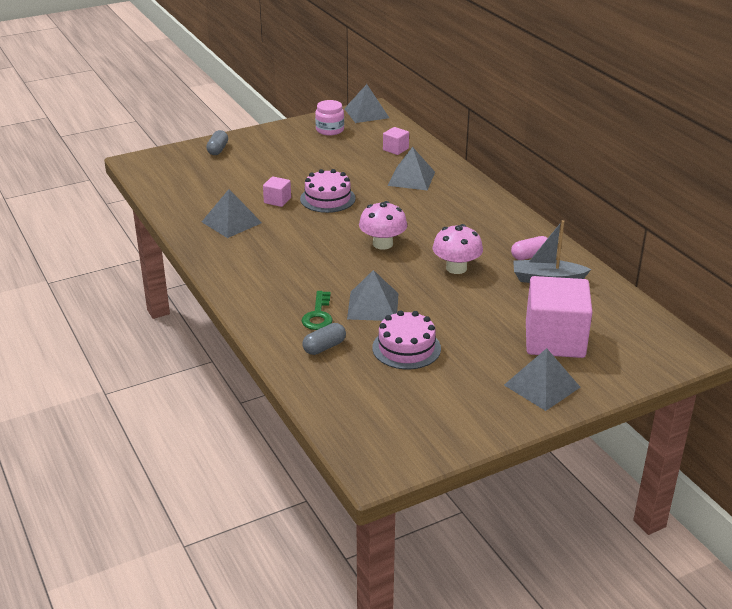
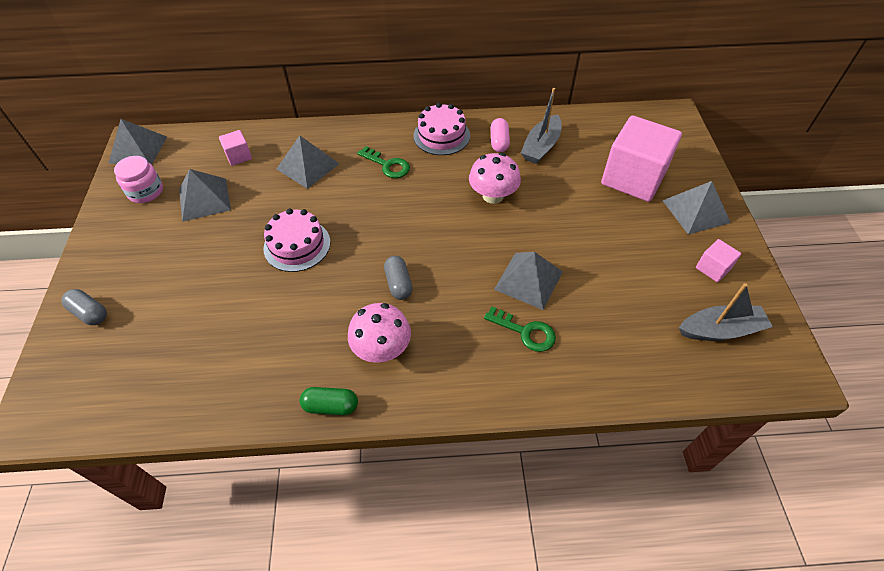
camera: 65 degrees left, 20 degrees up
grey pyramid [202,189,262,238] -> grey pyramid moved to [179,169,231,222]
pink cube [263,176,291,207] -> pink cube moved to [696,239,741,282]
grey capsule [302,323,346,355] -> grey capsule moved to [384,256,412,300]
pink mushroom [359,201,407,250] -> pink mushroom moved to [348,303,411,363]
pink cake [372,310,441,369] -> pink cake moved to [413,103,470,155]
none -> green capsule [300,387,358,415]
none -> green key [357,146,410,178]
none -> grey boat [679,283,773,341]

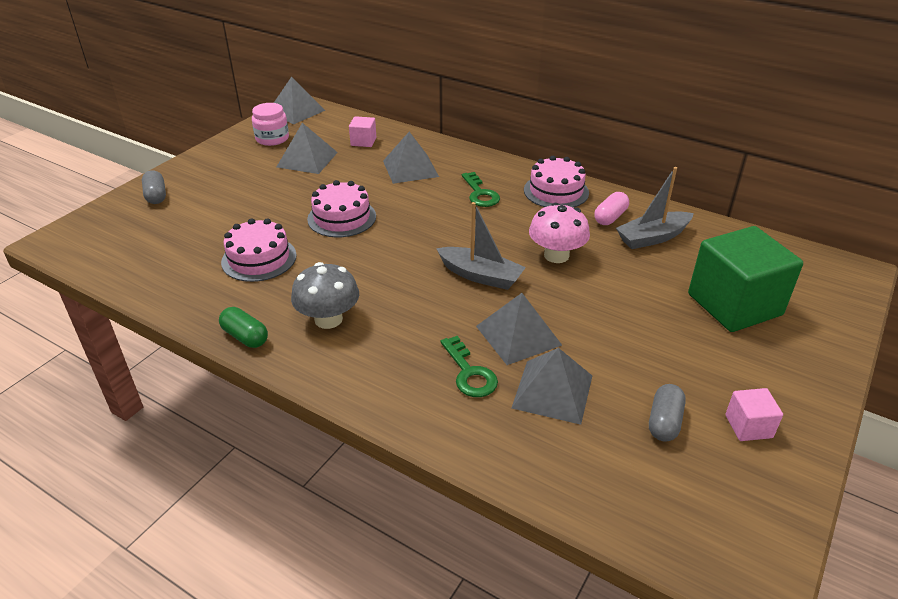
camera: 35 degrees right, 15 degrees down
pink mushroom [348,303,411,363] -> grey mushroom [291,262,359,329]
grey capsule [384,256,412,300] -> grey capsule moved to [649,384,686,441]
pink cube [601,115,682,202] -> green cube [688,226,803,332]
grey pyramid [662,181,731,235] -> grey pyramid moved to [512,348,592,425]
grey boat [679,283,773,341] -> grey boat moved to [436,202,526,290]
none -> pink cake [221,218,297,282]

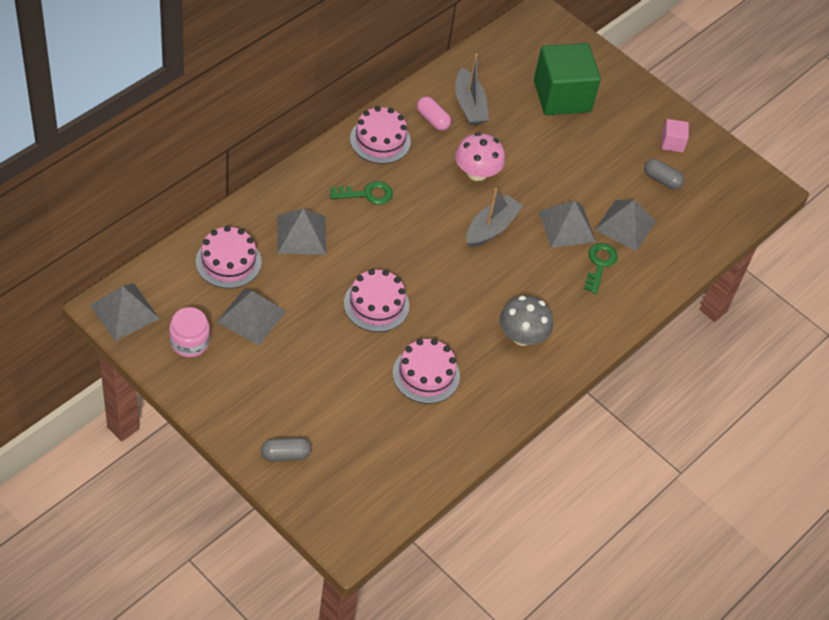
camera: 85 degrees left, 15 degrees up
green capsule [219,307,268,348] -> none
pink cube [349,116,376,147] -> pink cake [196,226,262,288]
green key [440,336,498,397] -> green key turned 60 degrees counterclockwise [584,243,618,294]

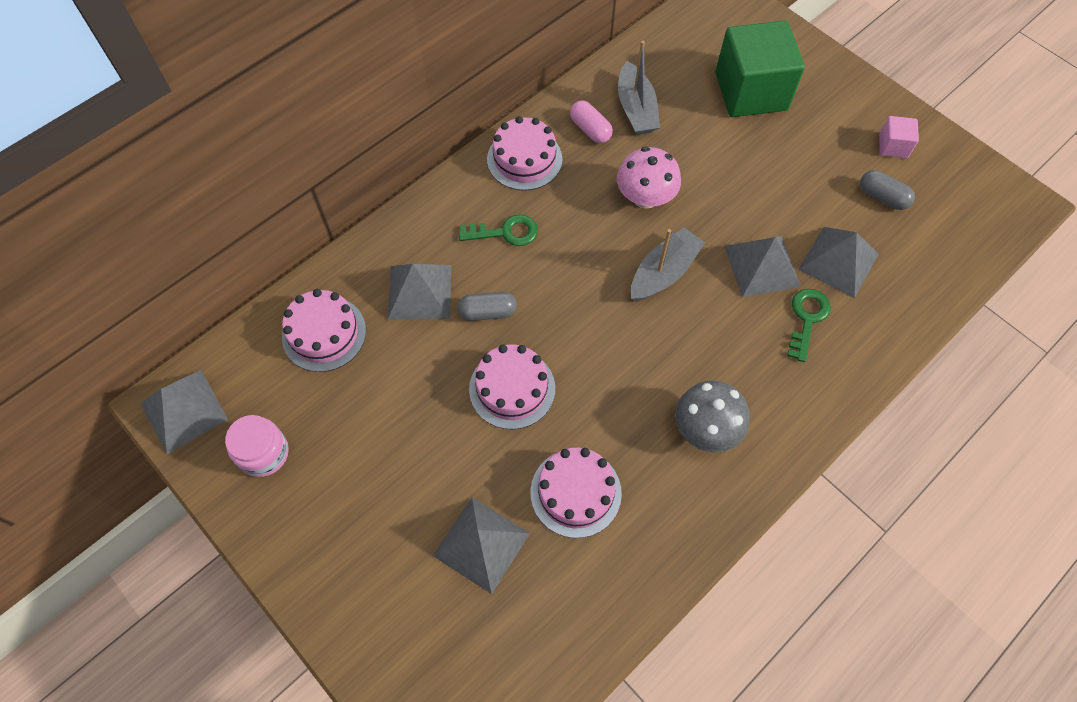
camera: 10 degrees right, 10 degrees up
grey pyramid [217,288,286,346] -> grey pyramid moved to [433,497,530,594]
grey capsule [261,437,311,462] -> grey capsule moved to [457,292,517,321]

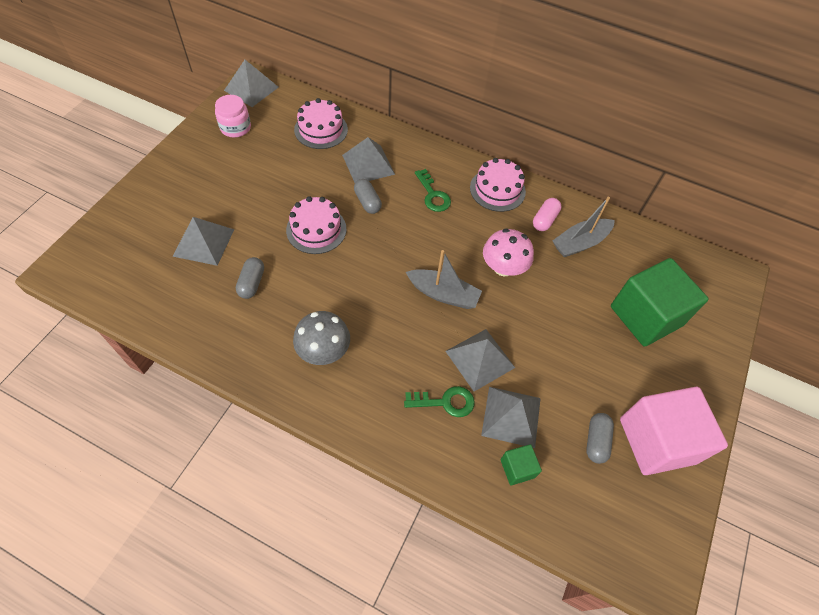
camera: 65 degrees right, 5 degrees down
pink cake [530,447,622,538] -> grey capsule [236,257,264,299]
pink cube [879,116,919,158] -> pink cube [620,387,728,475], size x2.25
none -> green cube [500,444,542,485]

